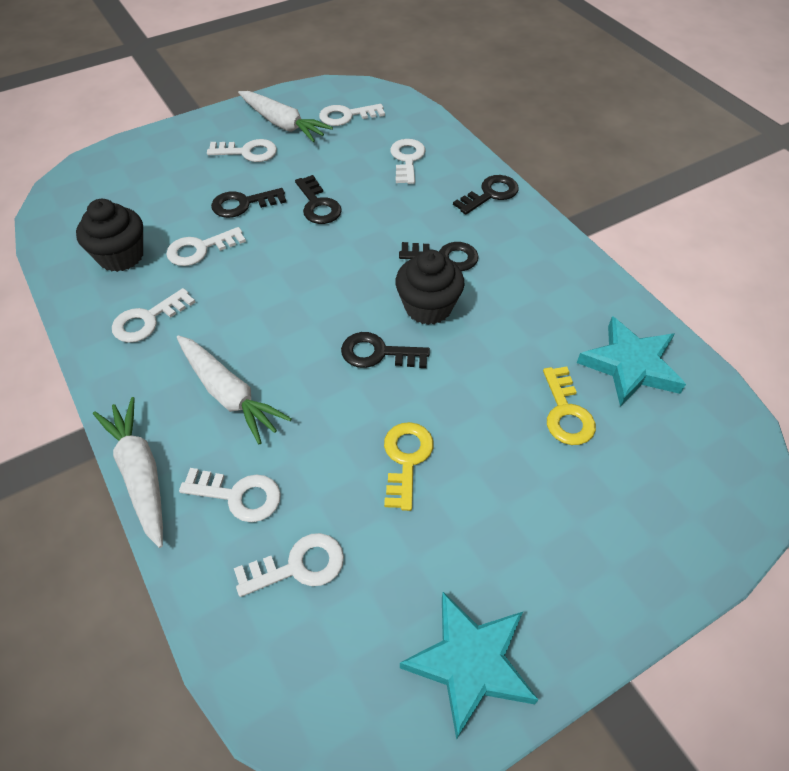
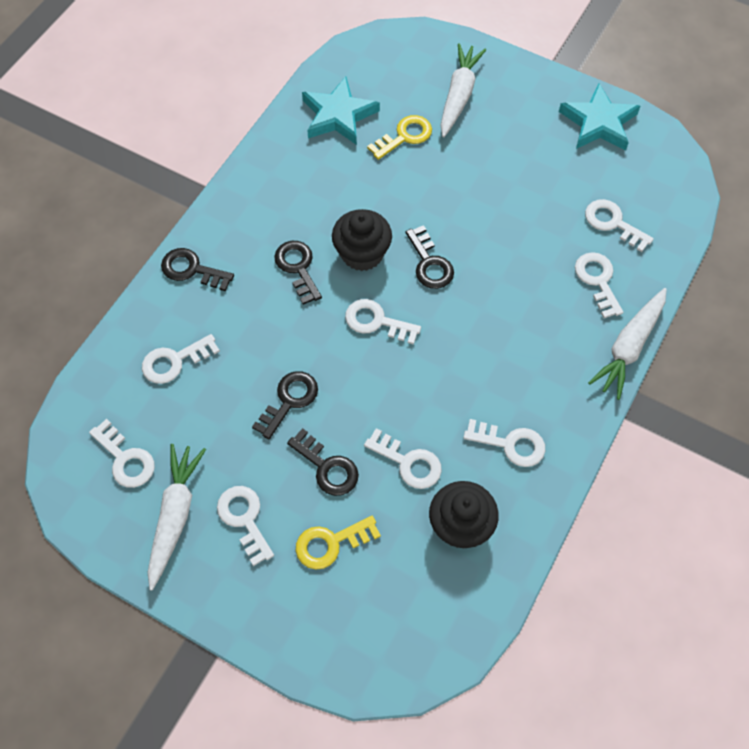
camera: 120 degrees left, 10 degrees up
white carrot [177,335,292,445] -> white carrot moved to [441,43,486,137]
yellow key [384,422,434,511] -> yellow key moved to [296,516,381,570]
none -> white key [345,299,421,345]

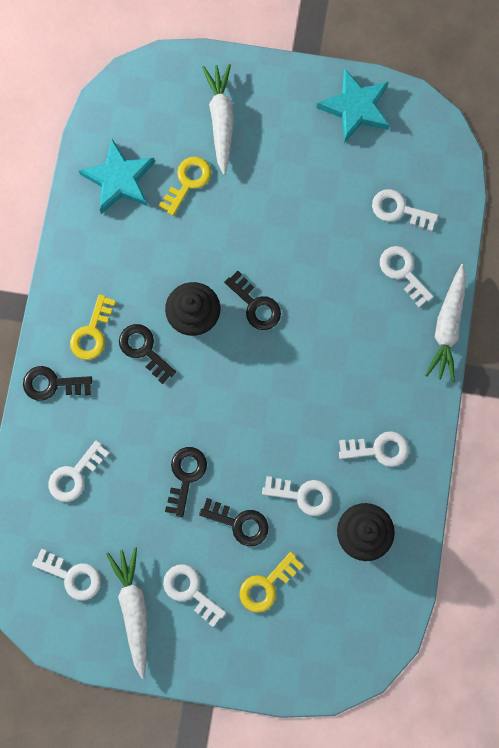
camera: 20 degrees left, 15 degrees up
white key [345,299,421,345] -> none
none -> yellow key [70,294,116,360]

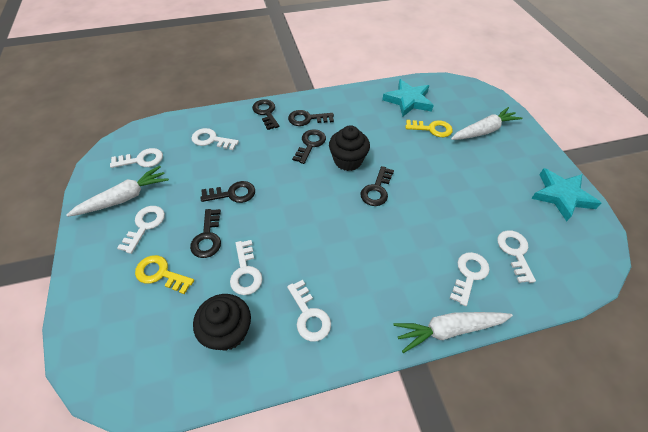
camera: 65 degrees right, 25 degrees down
white key [32,548,101,601] -> white key turned 105 degrees counterclockwise [110,148,163,168]
yellow key [70,294,116,360] -> black key [288,110,334,126]

